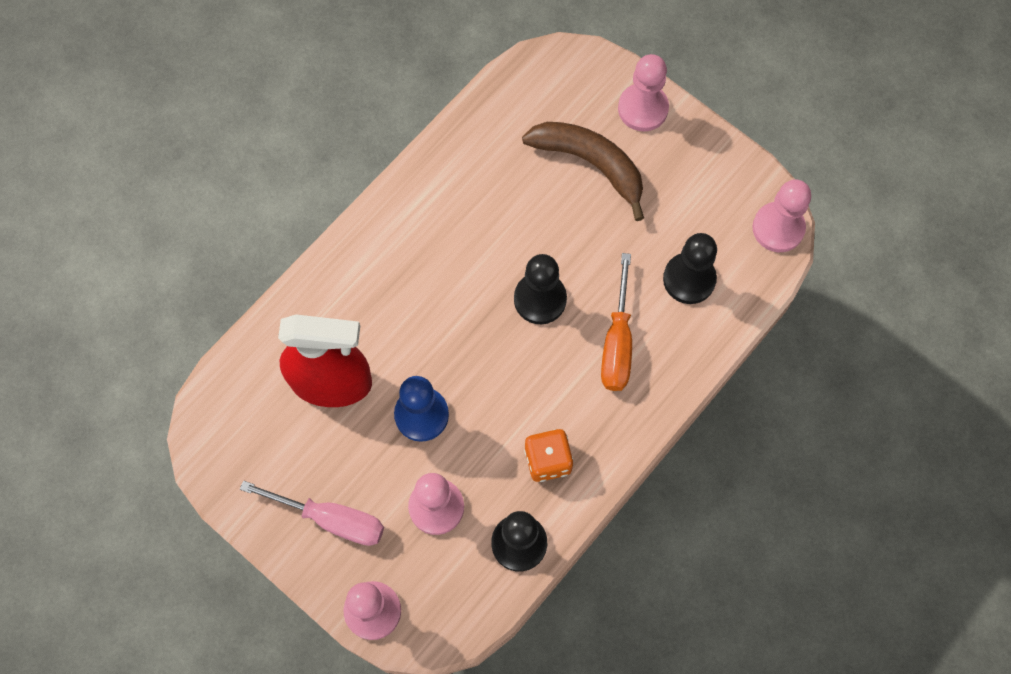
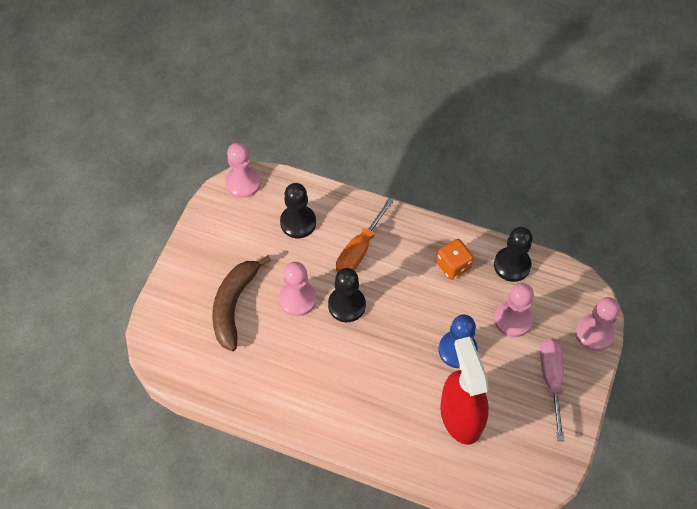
camera: 110 degrees left, 10 degrees down
orange screwdriver [601,253,632,391] -> orange screwdriver turned 135 degrees clockwise [336,198,394,272]
pink pawn [618,54,669,131] -> pink pawn moved to [279,262,317,316]

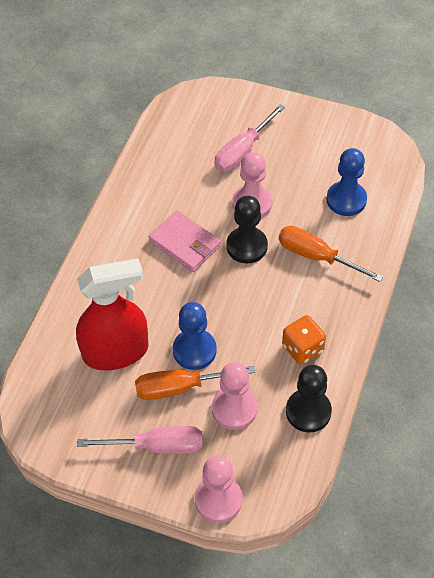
camera: 90 degrees right, 5 degrees down
brown banana [212,256,271,351] -> pink screwdriver [214,104,285,172]
pink pawn [225,142,261,198] -> none
black pawn [280,183,316,238] -> blue pawn [327,148,367,216]
none -> orange screwdriver [135,366,256,400]
none -> pink wallet [149,210,221,272]

